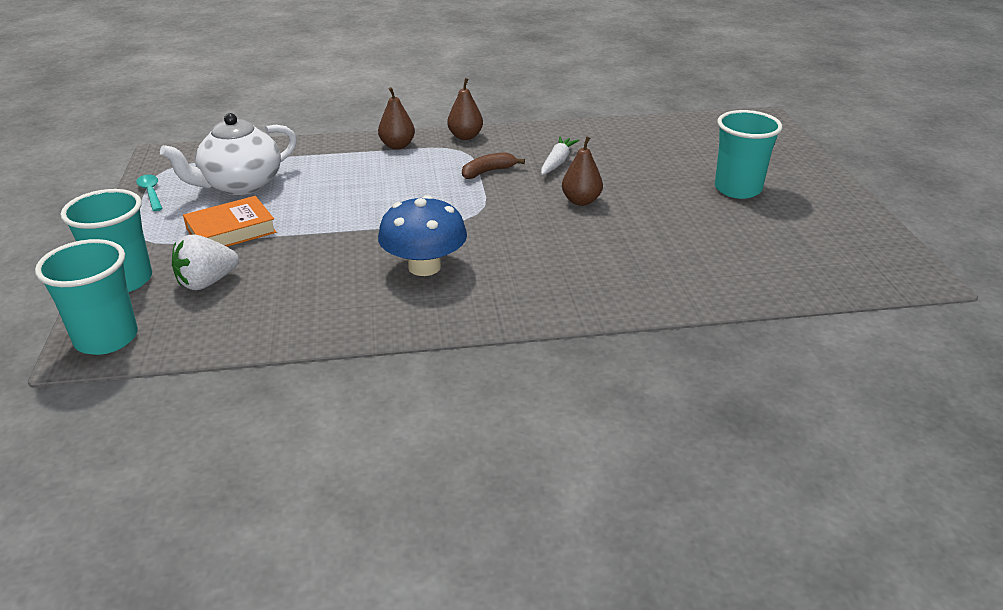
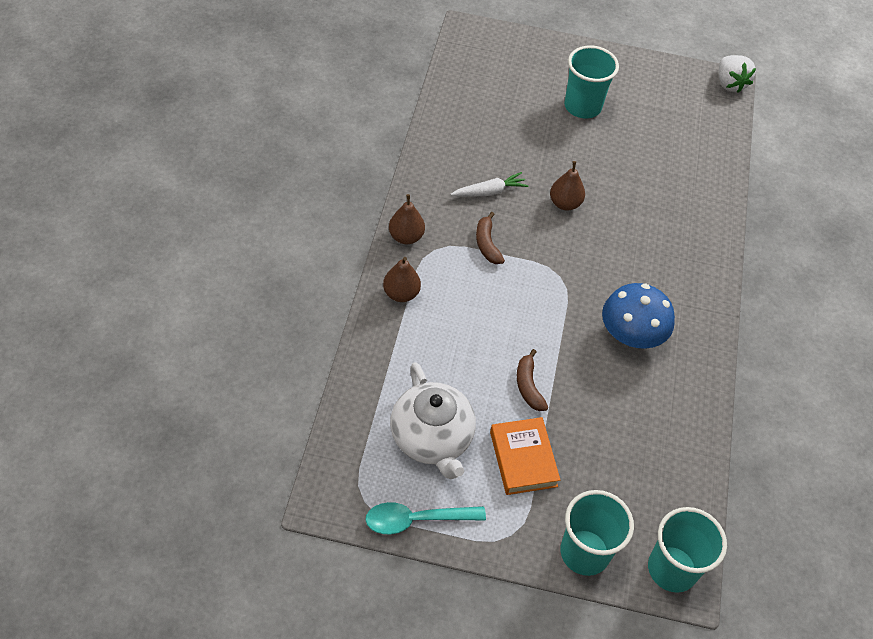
camera: 75 degrees left, 20 degrees up
turquoise spoon [136,175,163,211] -> turquoise spoon [366,502,486,534], size x1.54
white strawberry [172,235,239,290] -> white strawberry moved to [719,55,756,93]
white carrot [541,137,579,175] -> white carrot turned 120 degrees clockwise [451,172,529,197]
none -> brown banana [517,349,548,411]

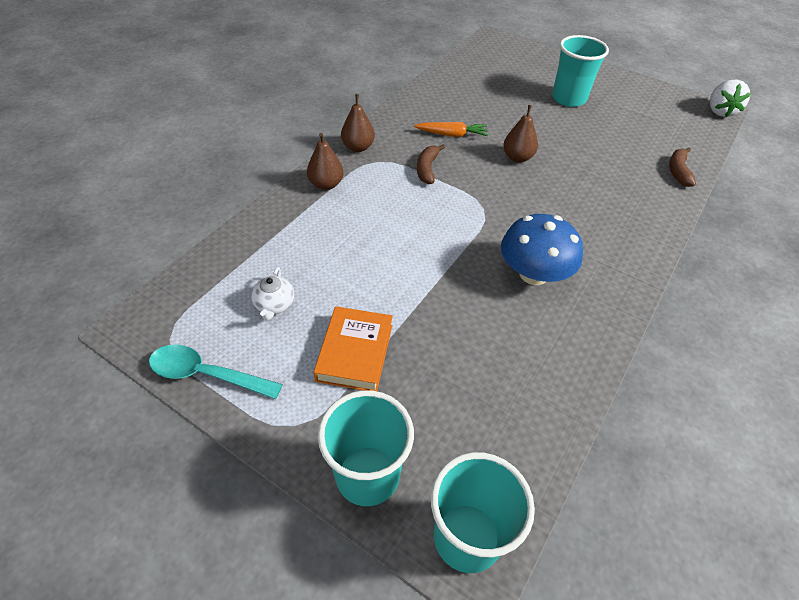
camera: 25 degrees right, 5 degrees down
white teapot [390,362,476,479] -> white teapot [251,267,294,321], size x0.46
white carrot [451,172,529,197] -> orange carrot [414,122,488,137]
brown banana [517,349,548,411] -> brown banana moved to [669,148,696,187]

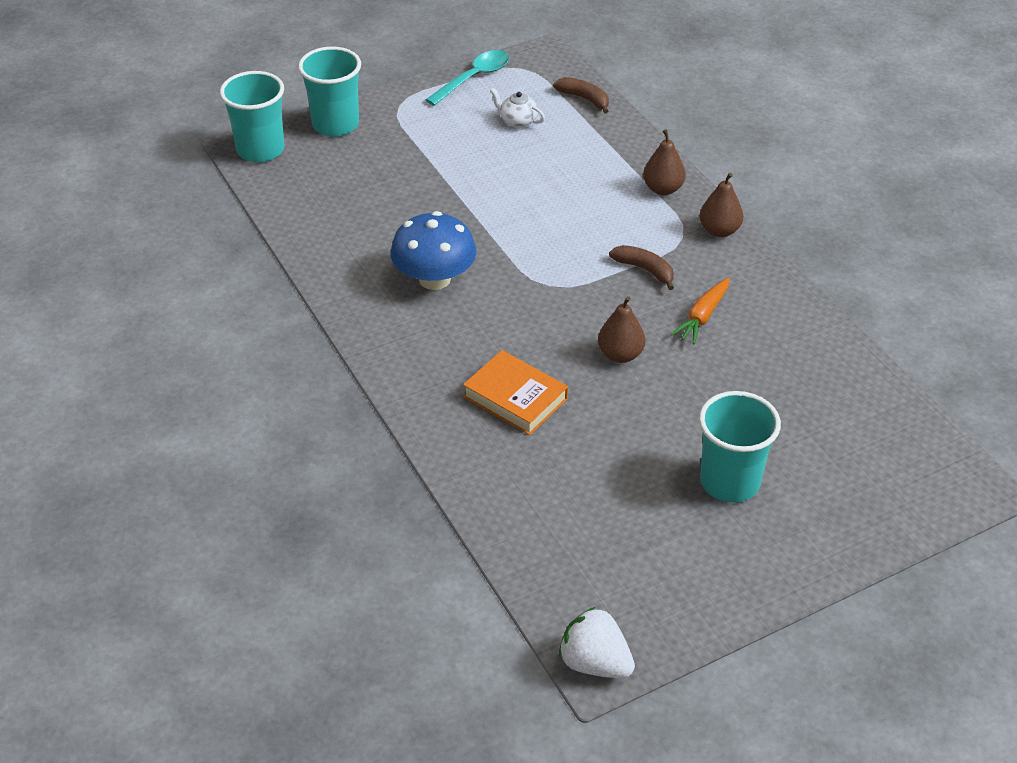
camera: 120 degrees right, 5 degrees down
orange book [314,306,393,391] -> orange book moved to [463,350,568,435]
brown banana [669,148,696,187] -> brown banana moved to [553,77,609,114]

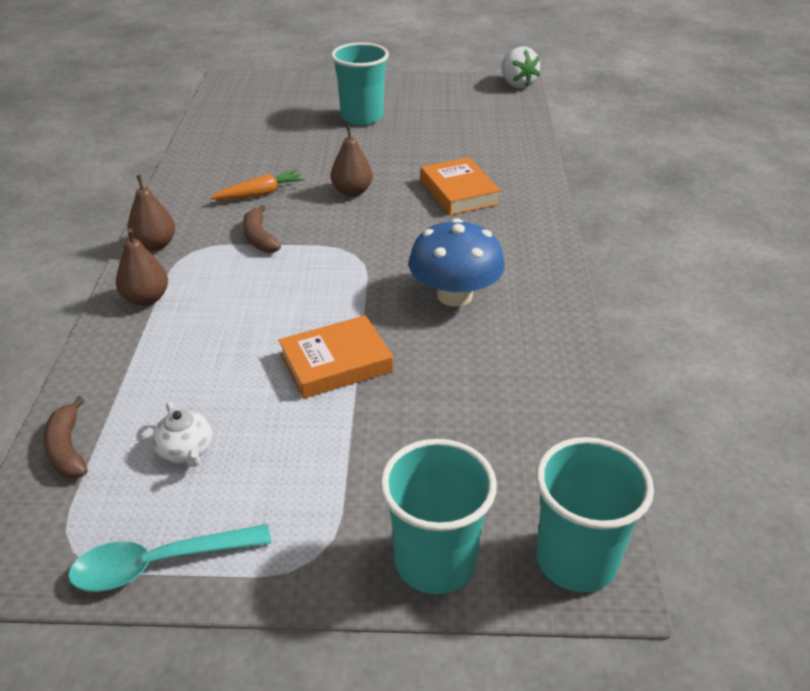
camera: 150 degrees left, 5 degrees down
none -> orange book [278,315,393,399]

